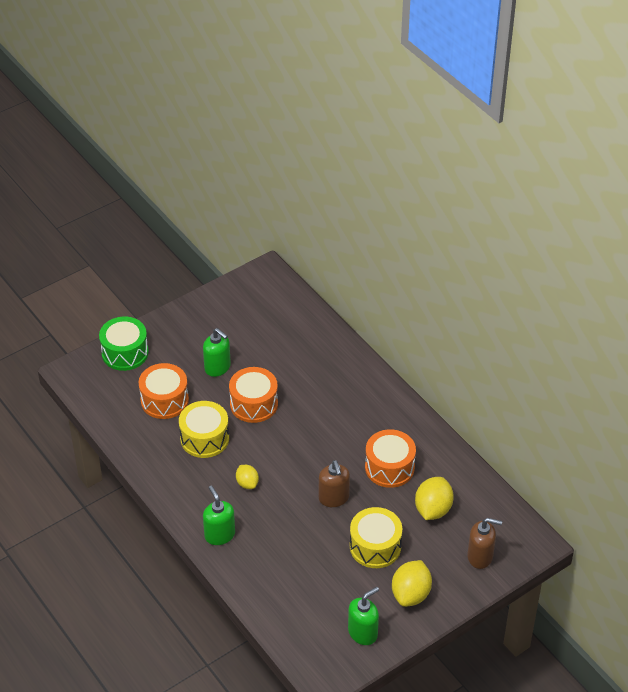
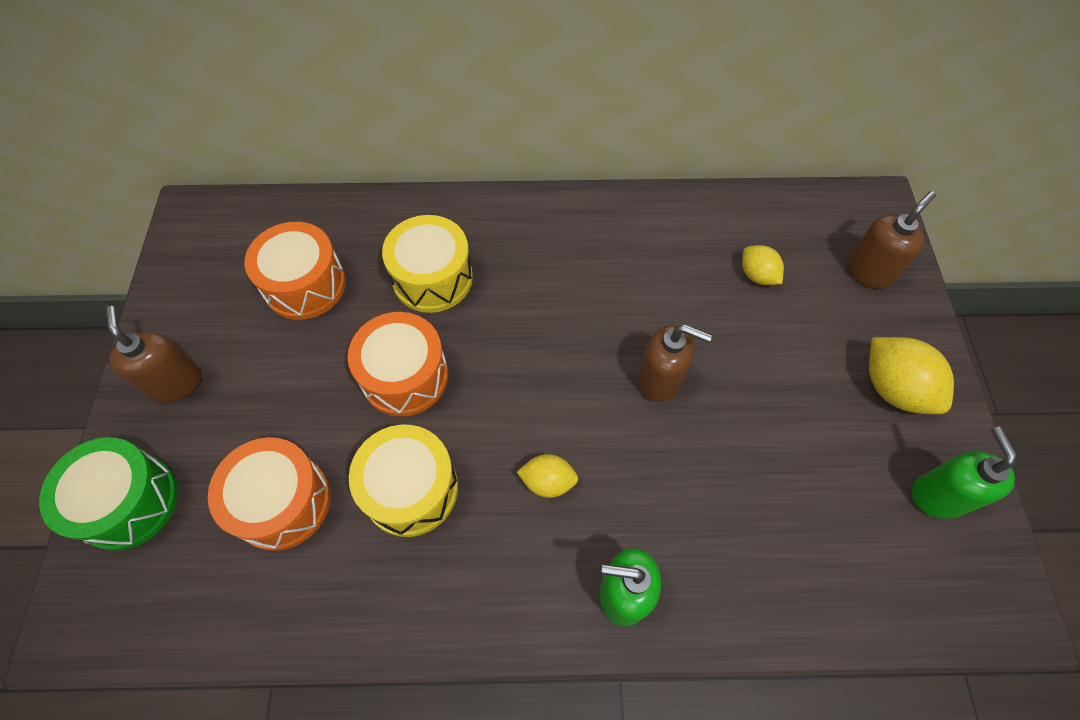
camera: 55 degrees left, 15 degrees up
green soap dispenser [203,328,231,377] -> none
yellow drum [350,507,402,568] -> yellow drum moved to [382,215,473,313]
orange drum [365,429,416,488] -> orange drum moved to [244,222,346,320]
yellow lemon [415,477,454,520] -> yellow lemon [742,245,784,285], size x0.60
none -> brown soap dispenser [106,306,201,403]

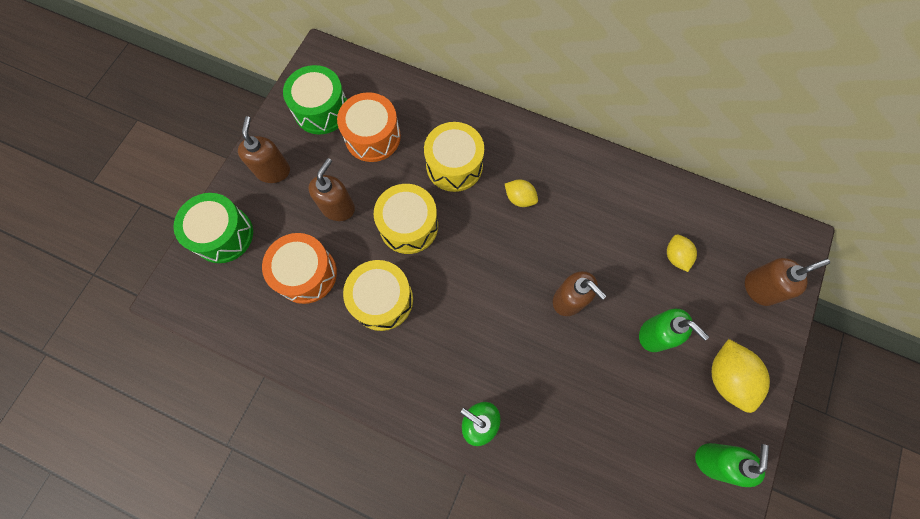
camera: 25 degrees right, 10 degrees up
orange drum [348,312,448,417] -> yellow drum [374,184,438,254]
yellow lemon [517,454,578,498] -> yellow lemon moved to [505,180,538,207]
none -> green drum [283,65,347,134]
none -> brown soap dispenser [308,158,355,221]
none -> green soap dispenser [639,309,709,352]

